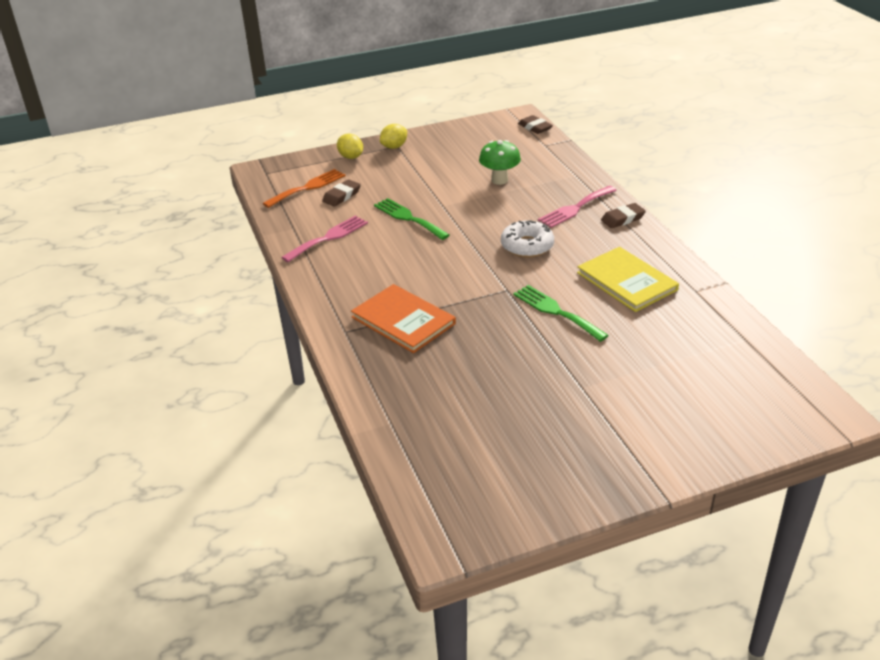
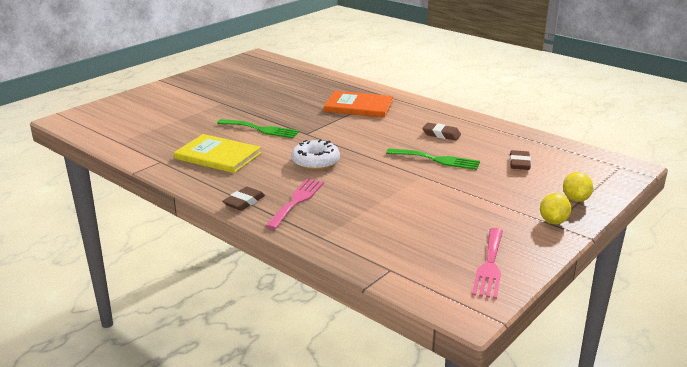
camera: 150 degrees right, 10 degrees down
orange fork [263,169,346,208] -> none
pink fork [281,216,368,262] -> pink fork moved to [472,228,503,299]
yellow lemon [337,134,363,159] -> yellow lemon turned 75 degrees clockwise [563,172,593,202]
green mushroom [479,140,521,185] -> none
brown eraser [518,115,553,134] -> brown eraser moved to [422,123,461,140]

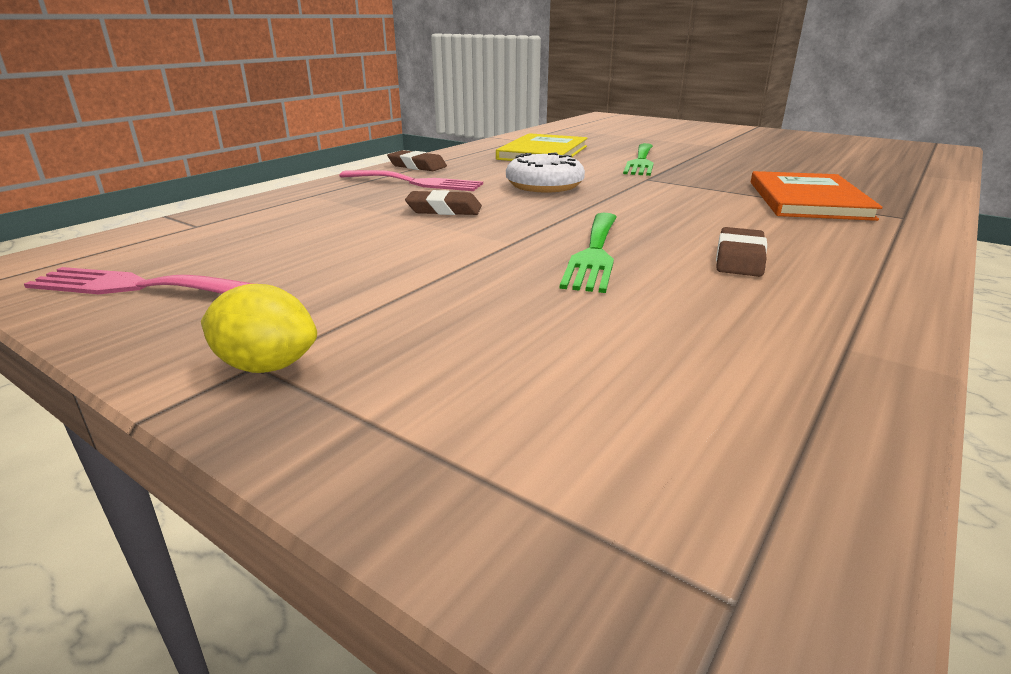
camera: 85 degrees right, 0 degrees up
brown eraser [510,150,531,170] -> brown eraser moved to [405,190,482,215]
yellow lemon [563,172,593,202] -> none

